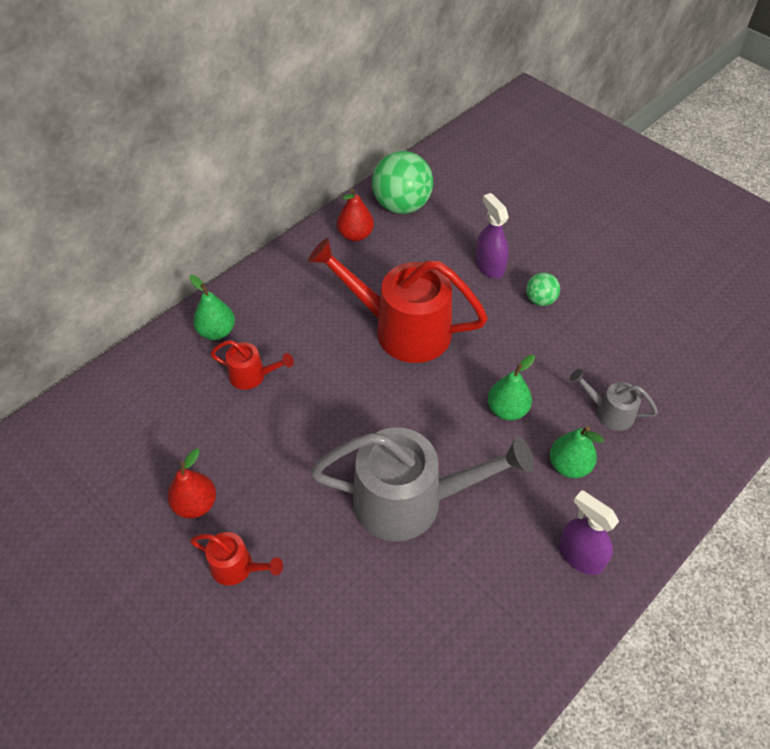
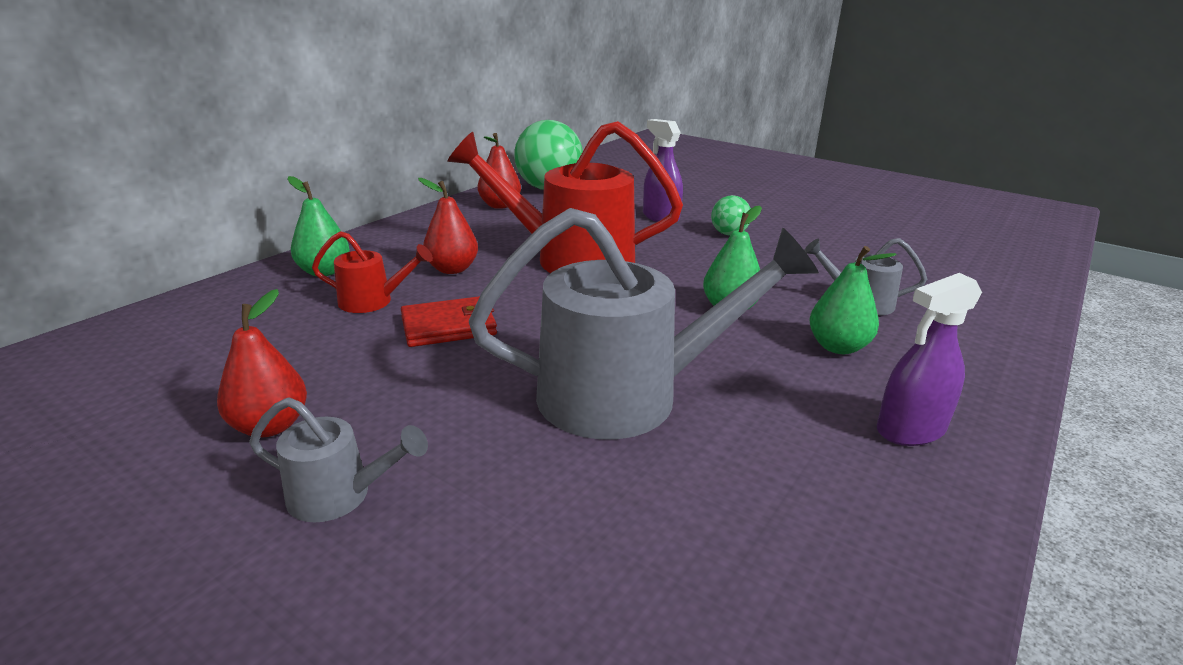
camera: 10 degrees left, 25 degrees down
red watering can [190,532,283,586] -> grey watering can [249,397,428,522]
purple spray bottle [559,490,619,575] -> purple spray bottle turned 60 degrees counterclockwise [877,273,982,446]
none -> red wallet [401,296,497,347]
none -> red pear [418,178,478,274]

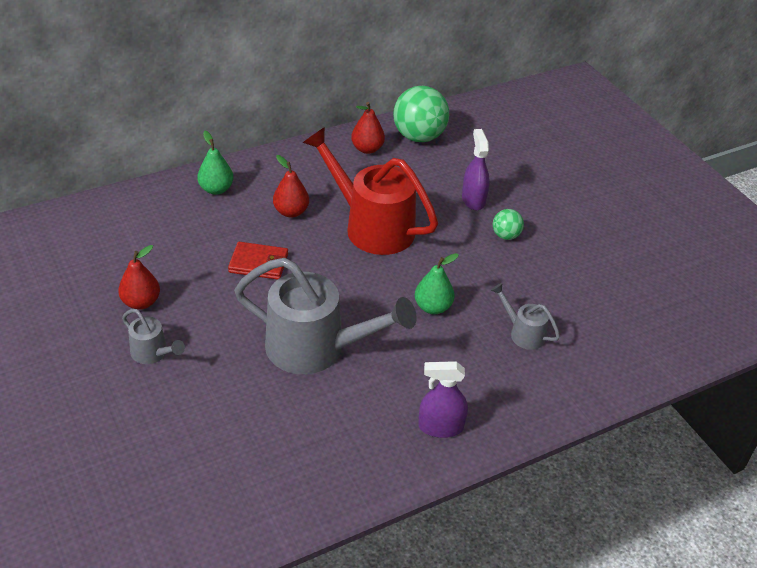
camera: 25 degrees right, 15 degrees up
red watering can [312,231,433,313] -> none
green pear [809,246,896,354] -> none

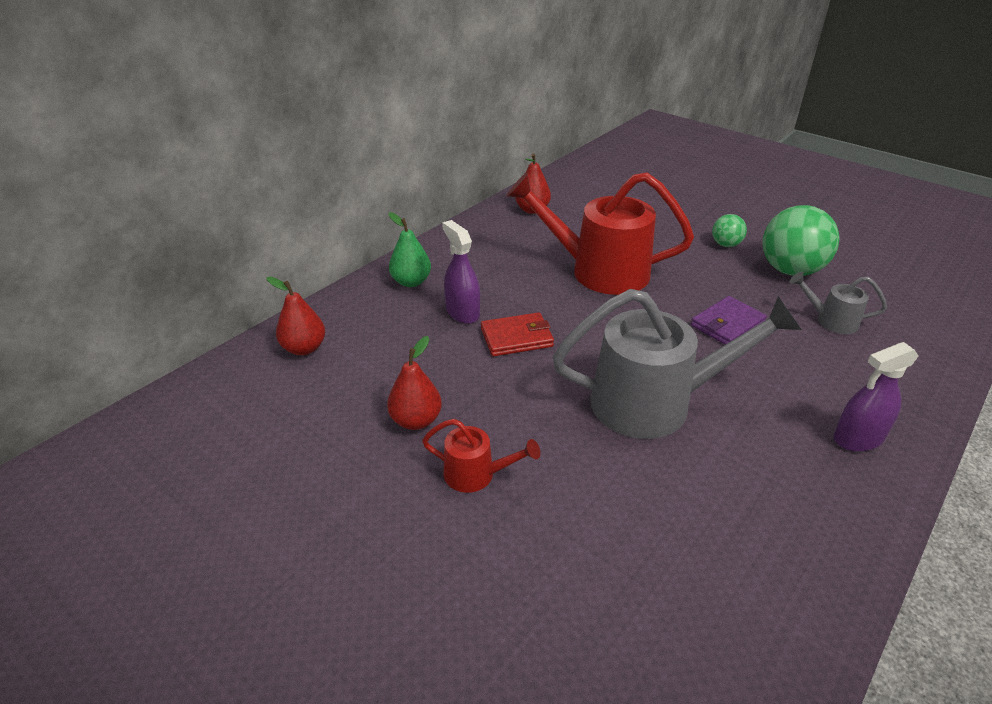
camera: 20 degrees left, 5 degrees down
grey watering can [122,309,185,364] -> red watering can [422,419,540,493]
red pear [273,155,309,218] -> red pear moved to [267,277,325,355]
green ball [393,86,449,142] -> green ball moved to [763,205,839,276]
green pear [415,253,459,314] -> purple wallet [691,296,767,345]
purple spray bottle [462,129,490,210] -> purple spray bottle moved to [442,220,480,324]

